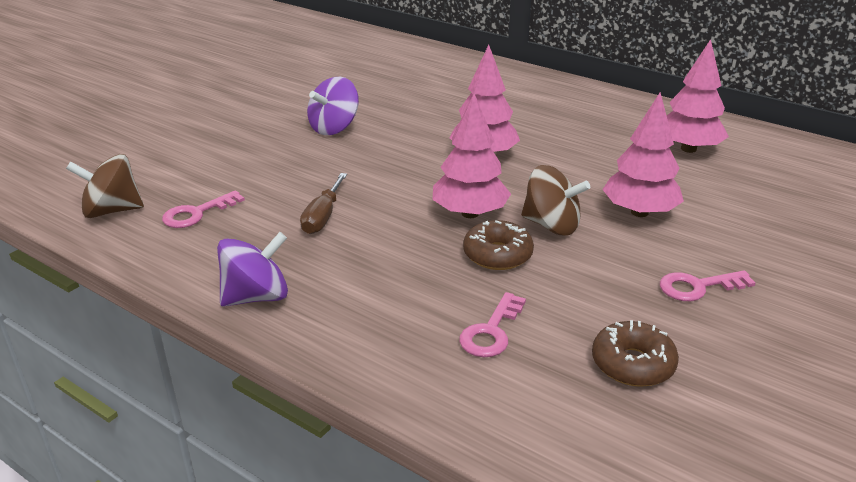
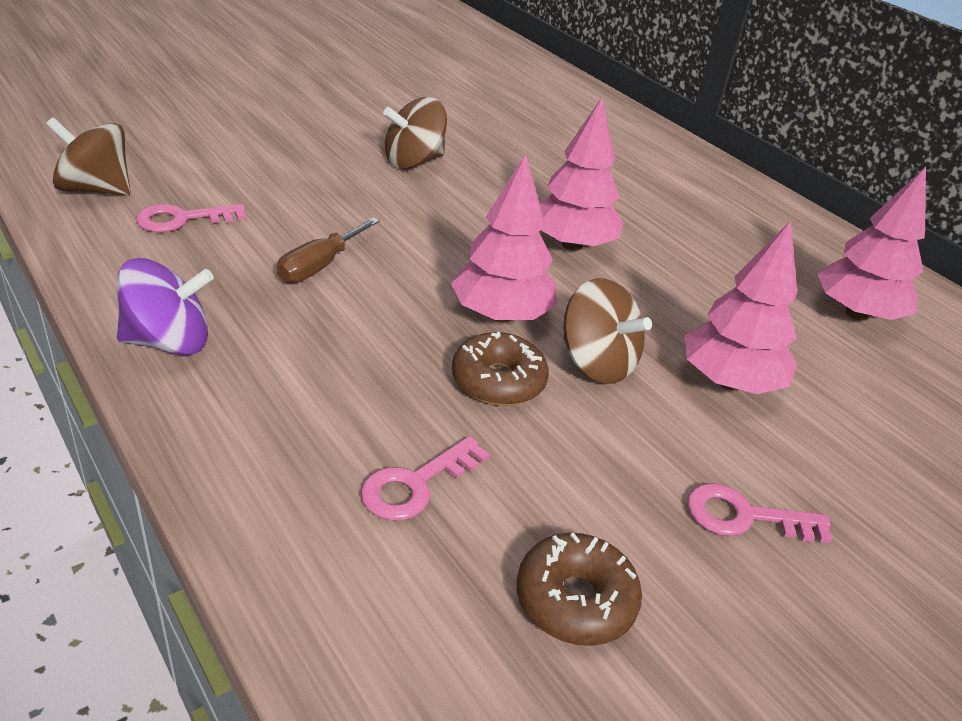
camera: 15 degrees right, 5 degrees up
purple spinning top [307,77,359,135] -> brown spinning top [383,97,447,169]

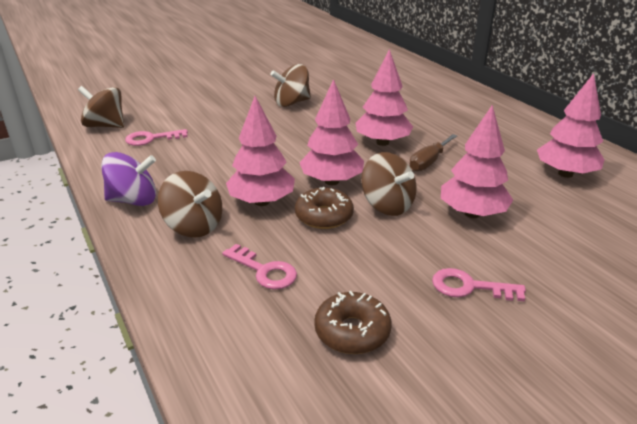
camera: 10 degrees right, 5 degrees down
brown screwdriver [277,217,380,283] -> brown screwdriver moved to [409,134,457,171]
pink key [361,436,490,521] -> pink key turned 105 degrees counterclockwise [222,244,297,290]
none -> brown spinning top [158,171,222,238]
none -> pink tree [226,96,295,206]

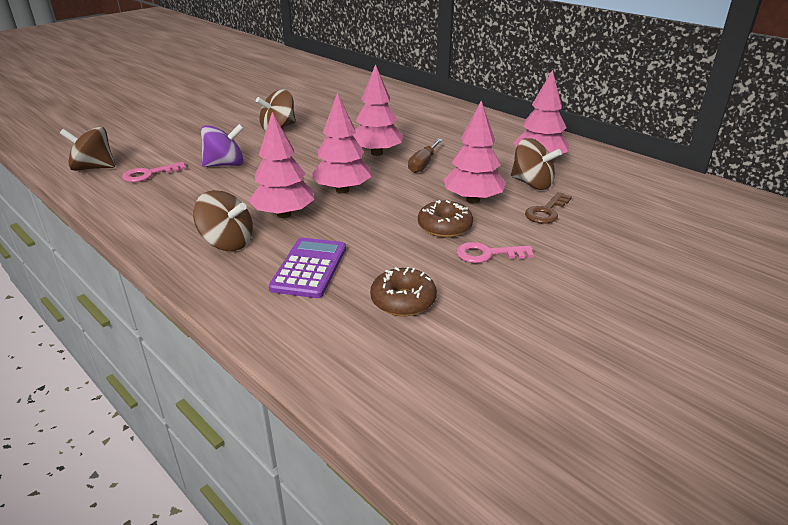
camera: 15 degrees left, 0 degrees up
purple spinning top [101,152,156,206] -> purple spinning top moved to [201,124,244,167]
pink key [222,244,297,290] -> purple calculator [269,238,346,298]
brown donut [295,187,354,229] -> brown donut moved to [418,200,473,238]
brown spinning top [361,152,417,216] -> brown spinning top moved to [511,138,562,190]
none -> brown key [525,192,572,224]

